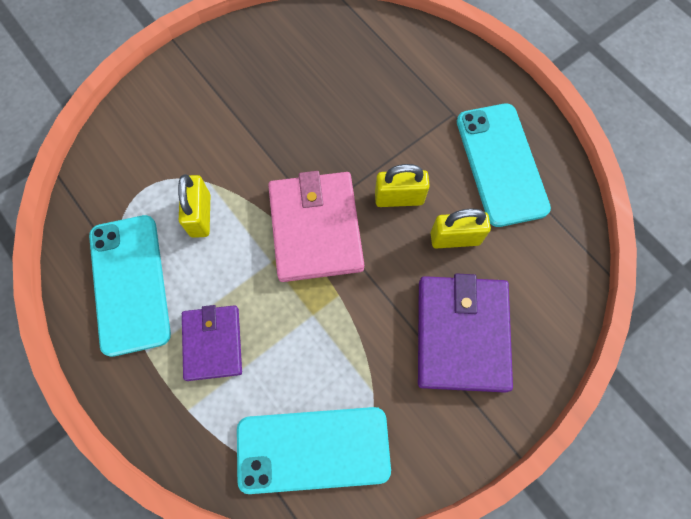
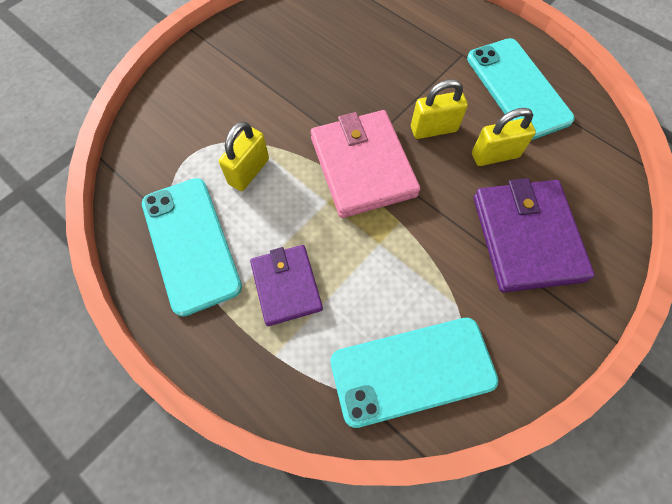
camera: 10 degrees left, 5 degrees down
yellow padlock [178,174,210,238] -> yellow padlock turned 45 degrees clockwise [219,121,269,191]

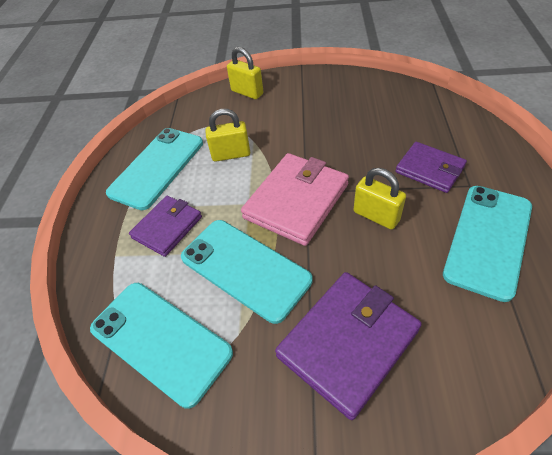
camera: 55 degrees right, 15 degrees down
yellow padlock [472,108,536,166] -> yellow padlock moved to [227,47,263,99]
none -> turquoise phone [181,220,313,324]
none -> purple wallet [395,142,467,193]

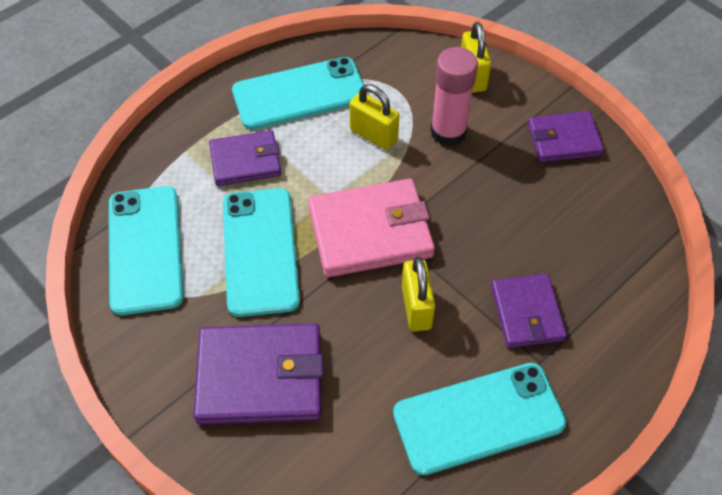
camera: 40 degrees right, 5 degrees up
none -> pink glue stick [430,47,478,147]
none -> purple wallet [528,111,604,163]

